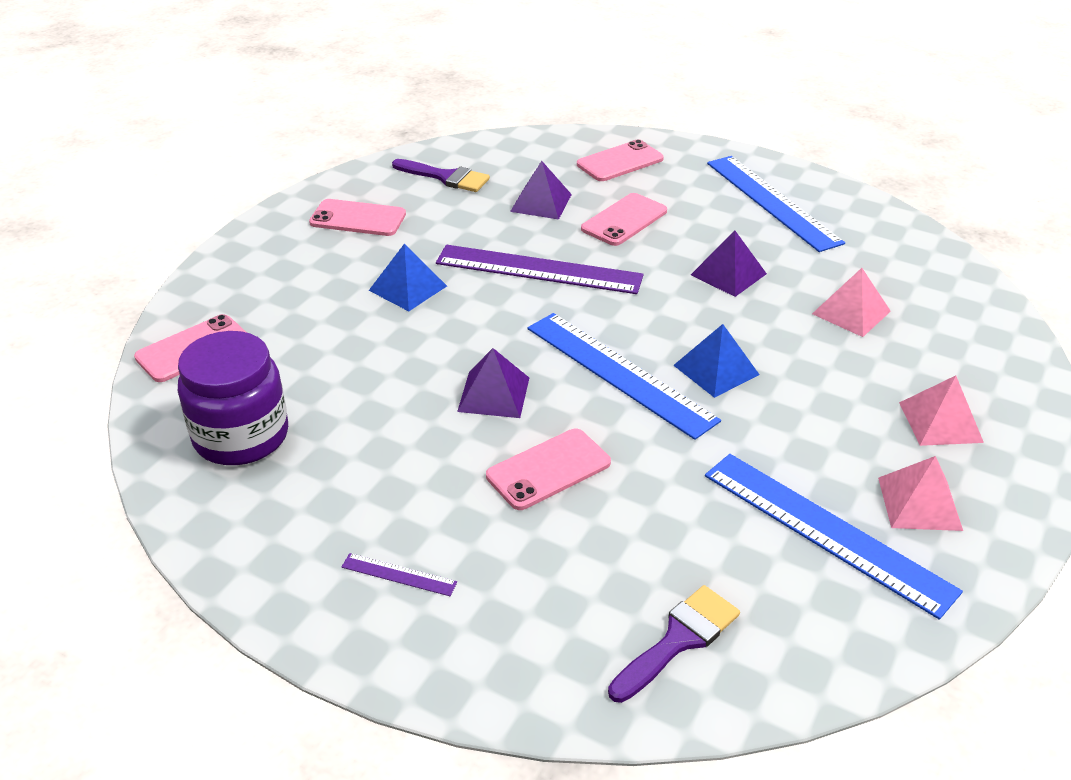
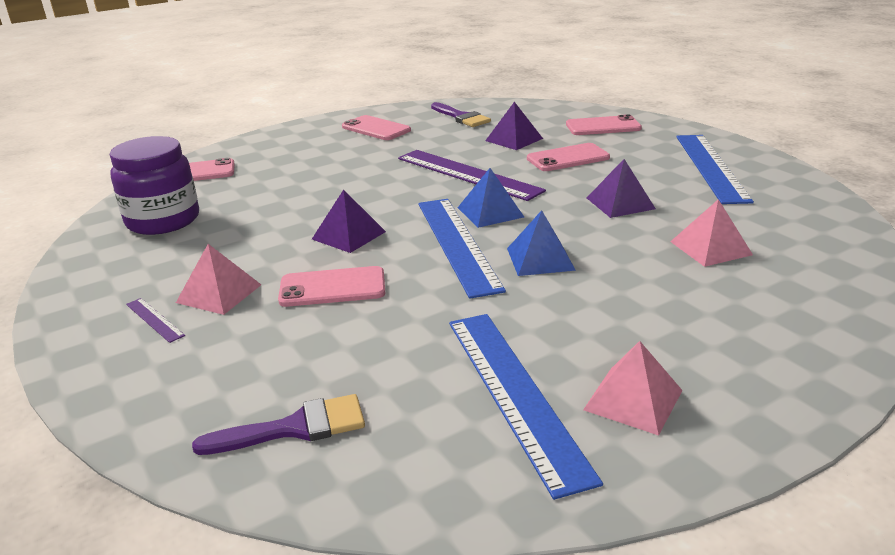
camera: 30 degrees right, 10 degrees down
blue pyramid [369,244,447,311] -> blue pyramid moved to [458,168,524,228]
pink pyramid [899,376,984,446] -> pink pyramid moved to [176,244,261,315]

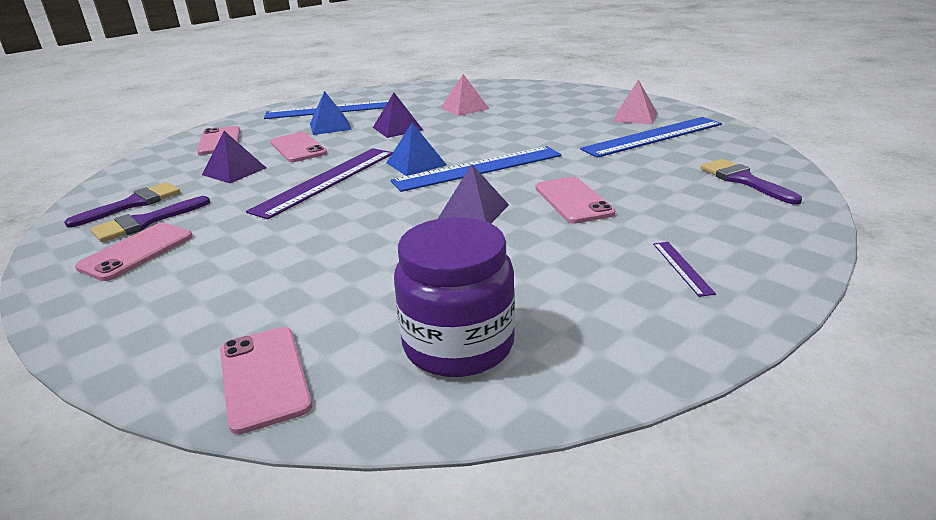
camera: 100 degrees left, 0 degrees up
purple ruler [126,298,185,343] -> purple ruler turned 45 degrees counterclockwise [653,242,716,297]
pink pyramid [176,244,261,315] -> none
blue pyramid [507,210,576,276] -> blue pyramid moved to [310,91,352,135]
none -> purple brush [90,196,210,242]

